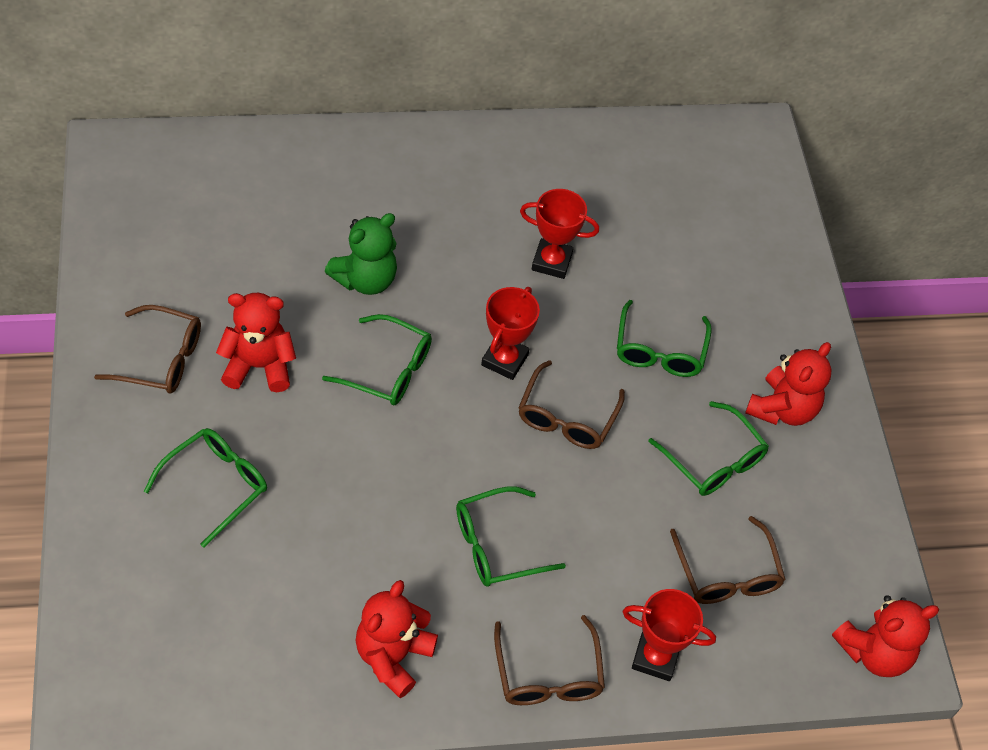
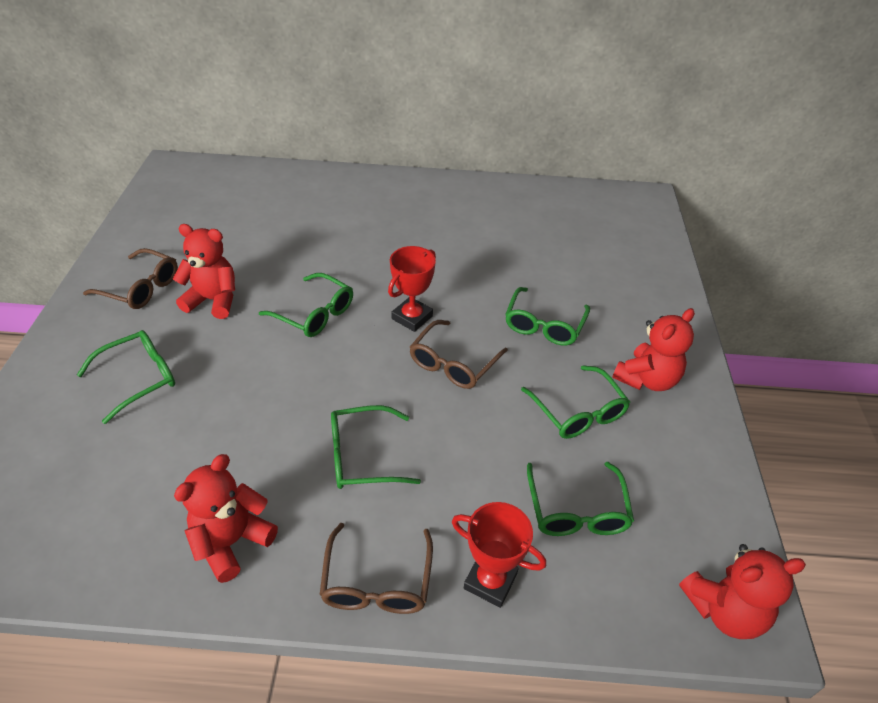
camera: 15 degrees right, 10 degrees down
green teddy bear [325,213,397,295] -> none
red trophy [520,189,599,279] -> none
brown glasses [670,516,786,604] -> green glasses [527,462,634,536]

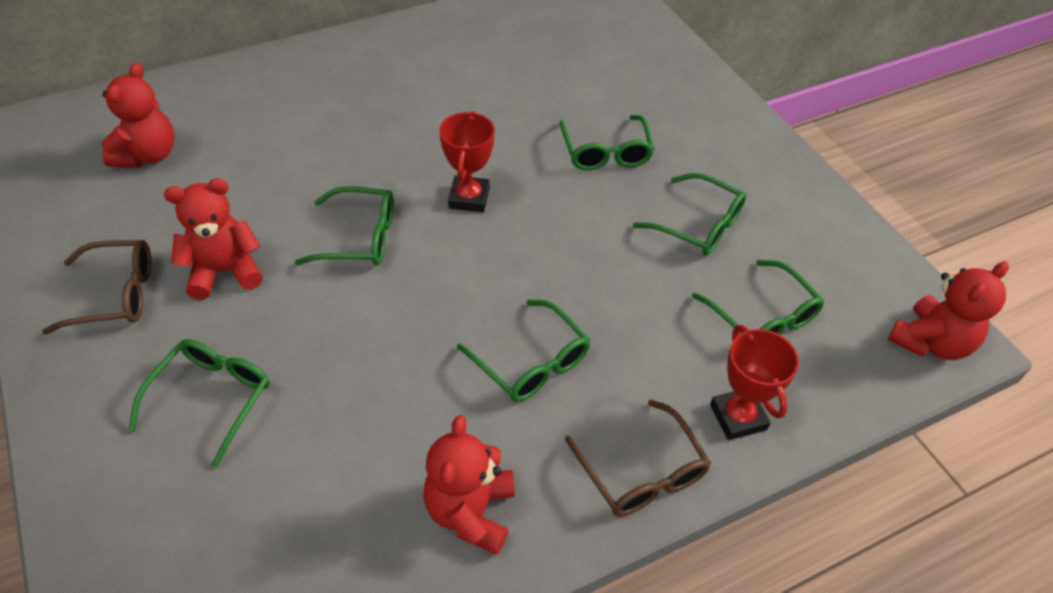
camera: 30 degrees left, 5 degrees up
green glasses [331,405,421,489] -> green glasses turned 90 degrees counterclockwise [457,299,590,402]
brown glasses [410,320,508,389] -> none
red trophy [452,502,546,608] -> red trophy turned 75 degrees clockwise [710,325,799,440]
red teddy bear [612,308,695,391] -> red teddy bear moved to [102,62,175,168]

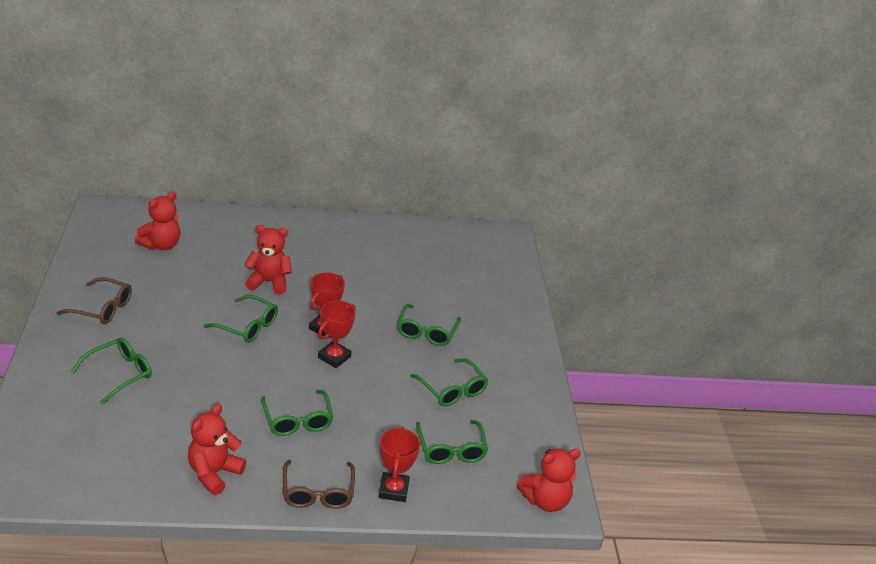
camera: 20 degrees right, 15 degrees down
red teddy bear [164,178,263,300] -> red teddy bear moved to [244,225,292,294]
none -> red trophy [318,301,356,368]

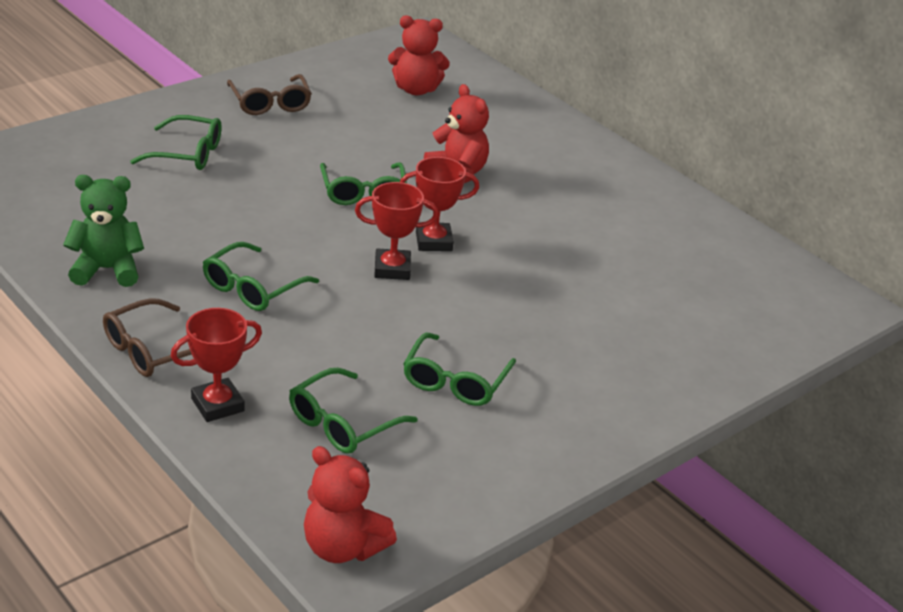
camera: 55 degrees right, 0 degrees up
red teddy bear [188,404,246,495] -> green teddy bear [63,175,144,287]
green glasses [397,304,461,346] -> none

